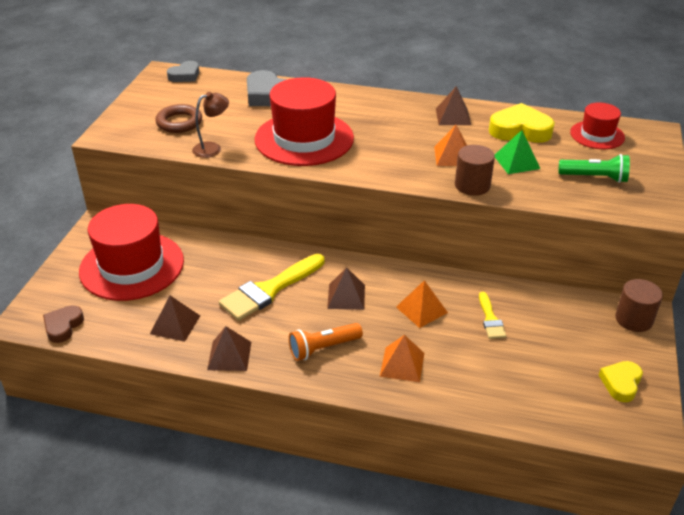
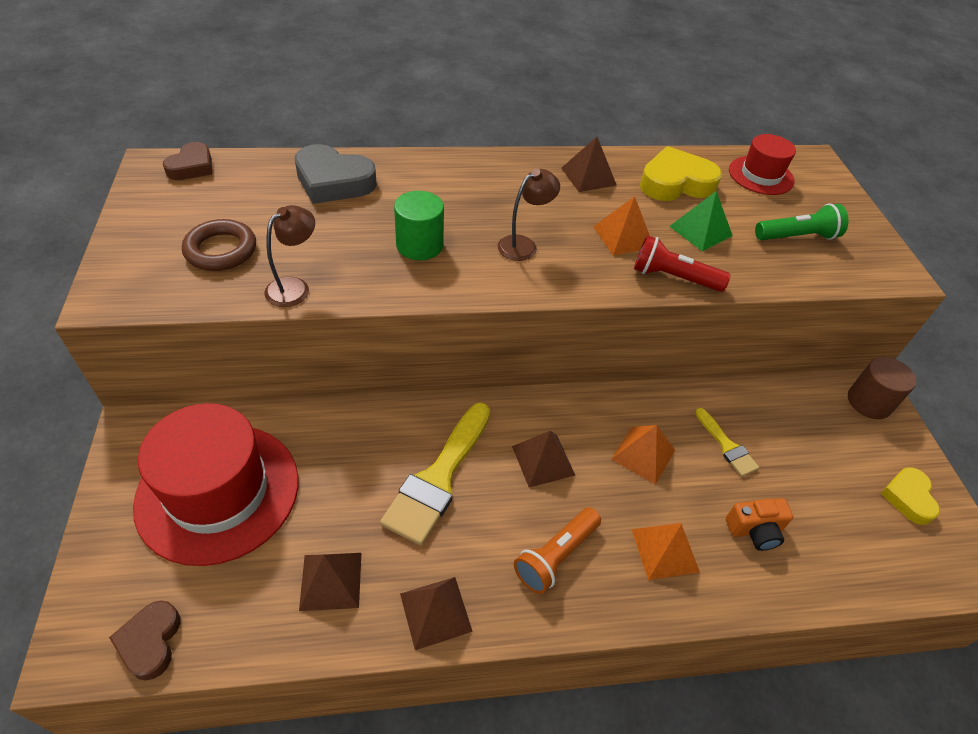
camera: 25 degrees left, 10 degrees up
grey heart [167,61,199,82] -> brown heart [163,142,212,180]
red hat [255,77,354,166] -> green cylinder [394,191,444,260]
brown cylinder [455,145,495,196] -> red flashlight [634,235,731,292]
none -> brown lamp [498,169,560,261]
none -> orange camera [726,498,793,551]

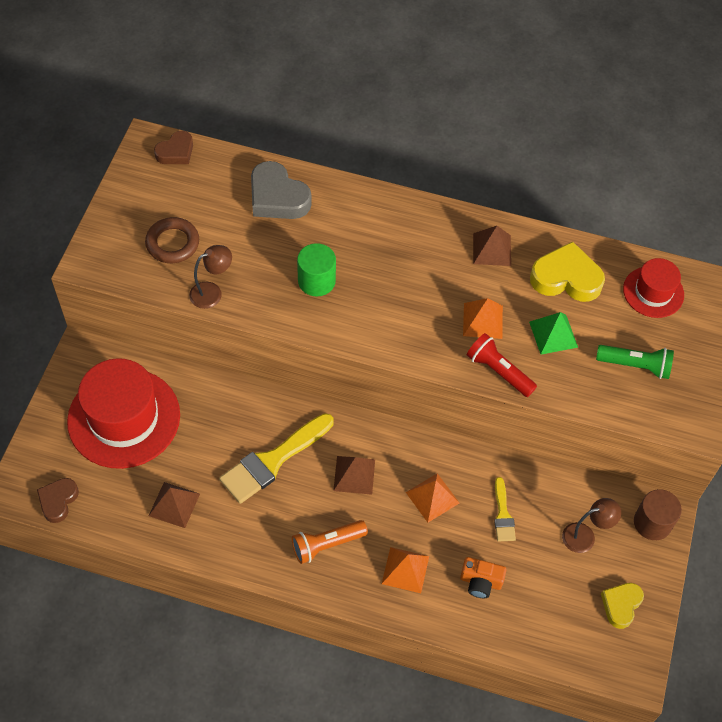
camera: 25 degrees right, 10 degrees up
brown pyramid [400,577,473,650] -> none
brown lamp [498,169,560,261] -> brown lamp moved to [562,498,621,553]

